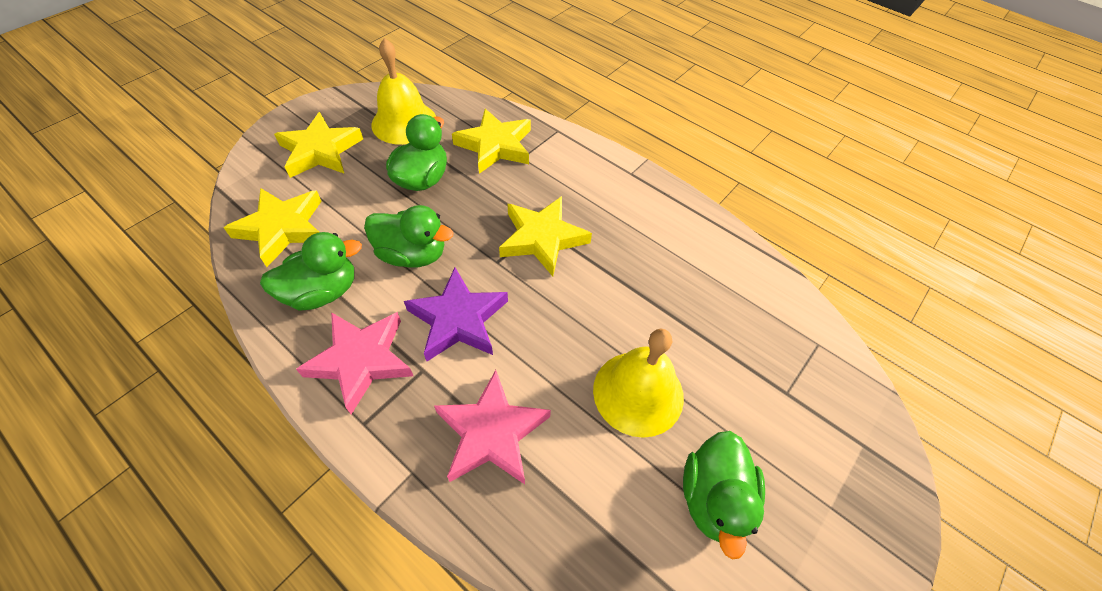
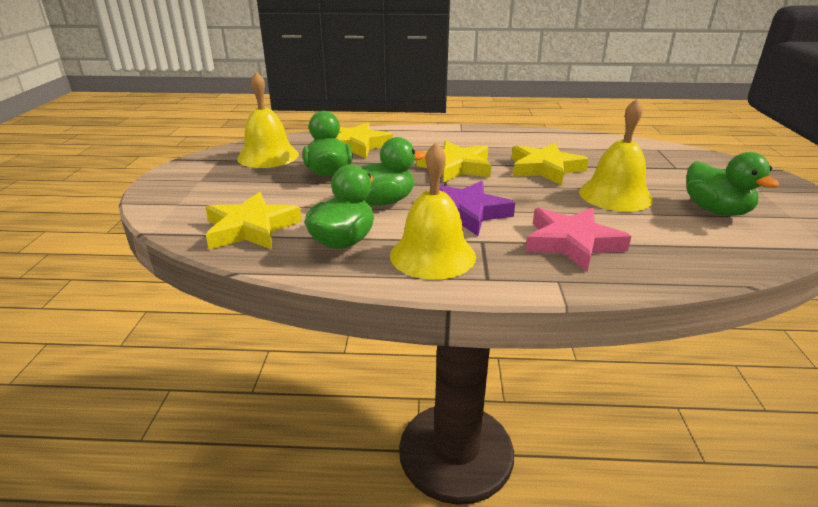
camera: 35 degrees left, 25 degrees down
yellow star [274,112,363,178] -> yellow star moved to [511,143,589,185]
pink star [296,312,413,414] -> yellow bell [390,142,476,280]

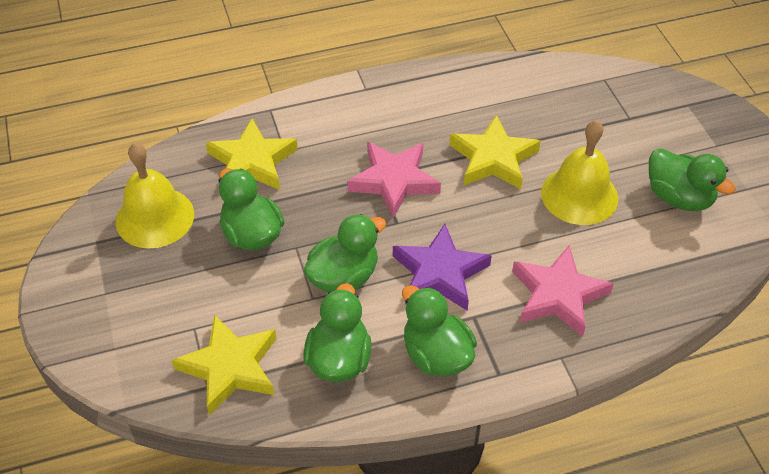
camera: 20 degrees left, 20 degrees up
yellow bell [390,142,476,280] -> green duck [402,285,477,376]
yellow star [416,141,492,182] -> pink star [347,142,441,218]

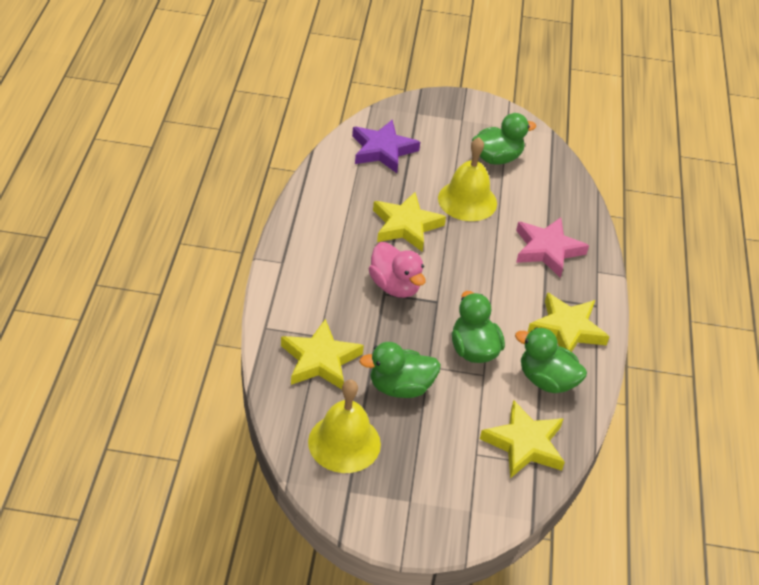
camera: 70 degrees left, 5 degrees down
pink star [347,142,441,218] -> pink duck [369,242,426,298]
purple star [393,224,492,311] -> purple star moved to [352,120,420,173]
green duck [402,285,477,376] -> yellow star [528,292,610,352]

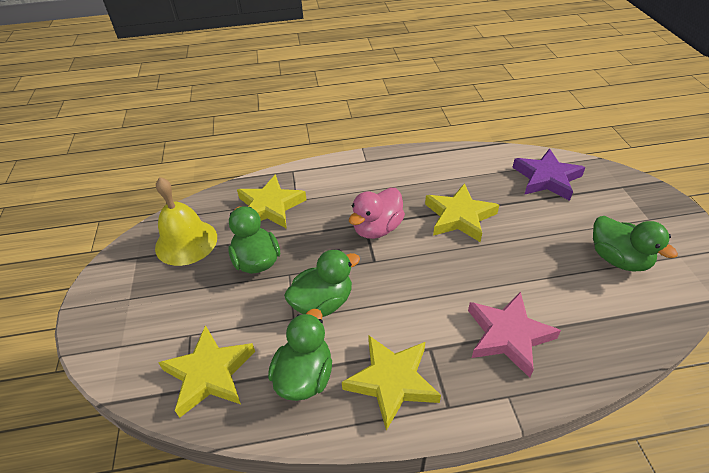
camera: 80 degrees right, 0 degrees up
yellow bell [438,137,497,221] -> none

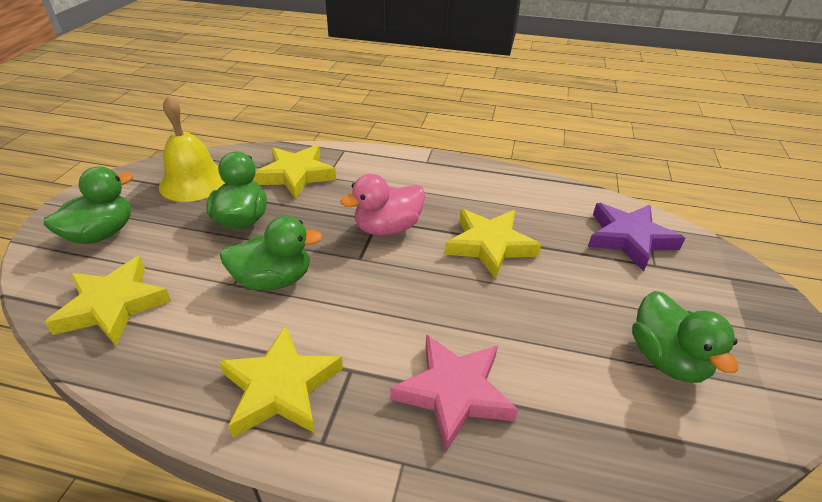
camera: 20 degrees right, 5 degrees down
green duck [268,309,332,401] -> green duck moved to [44,166,133,244]

